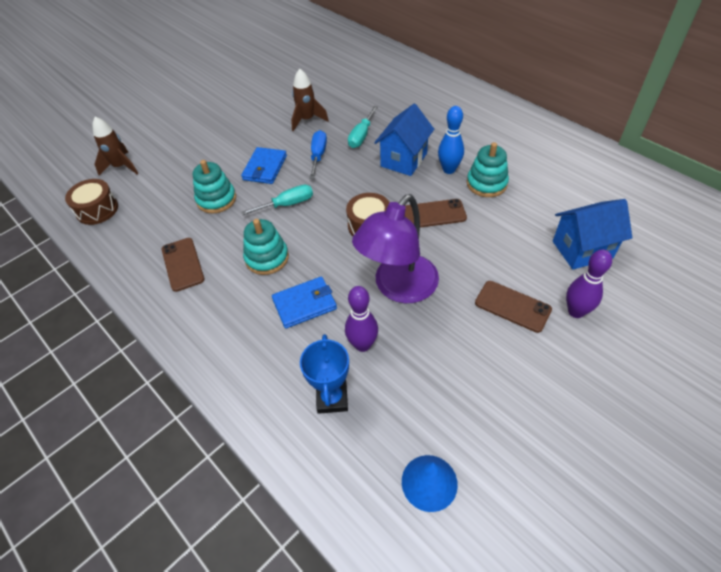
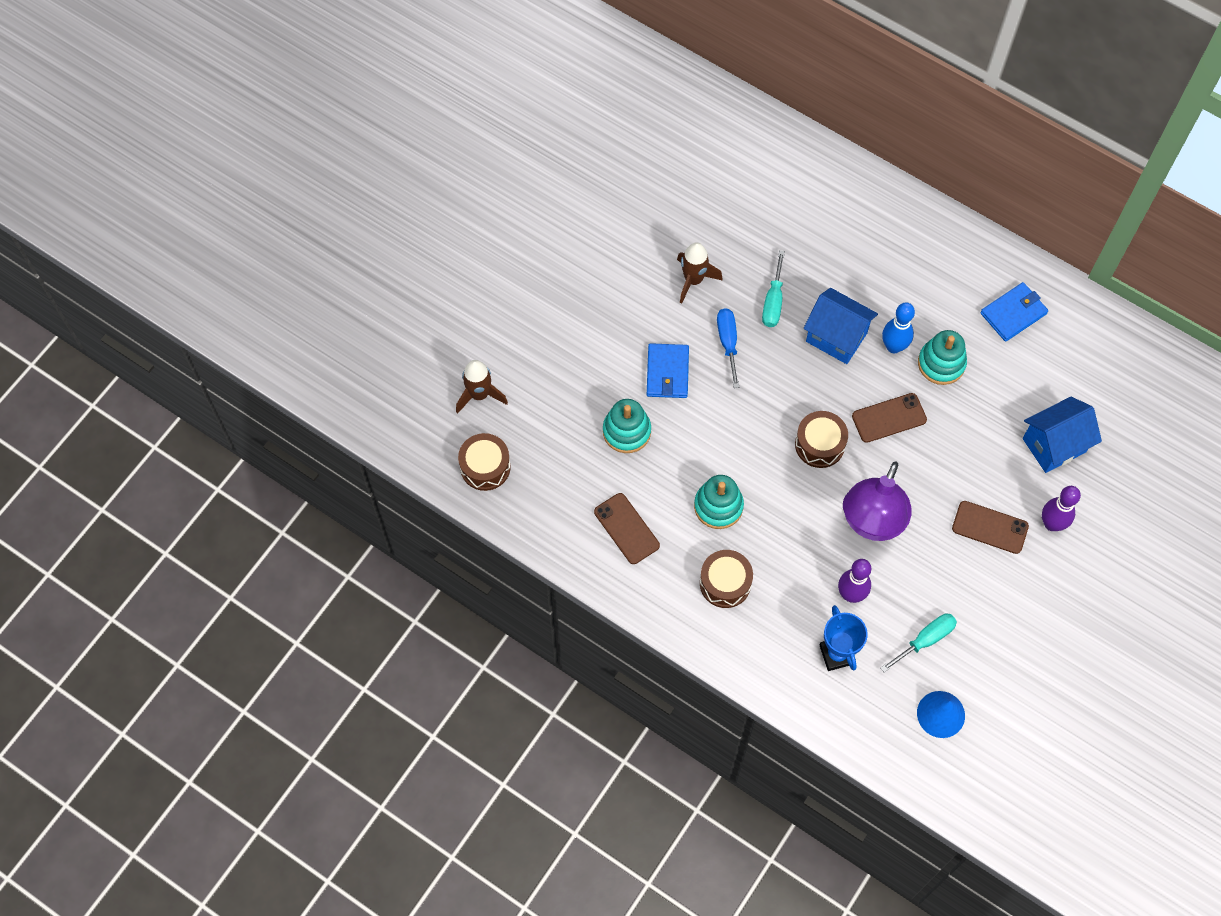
camera: 15 degrees left, 15 degrees up
turquoise screwdriver [241,185,313,215] -> turquoise screwdriver moved to [880,613,957,672]
blue wallet [272,277,337,329] -> blue wallet moved to [980,282,1048,342]
blue house [374,104,434,176] -> blue house turned 75 degrees counterclockwise [804,288,878,364]
none -> brown drum [700,550,753,608]

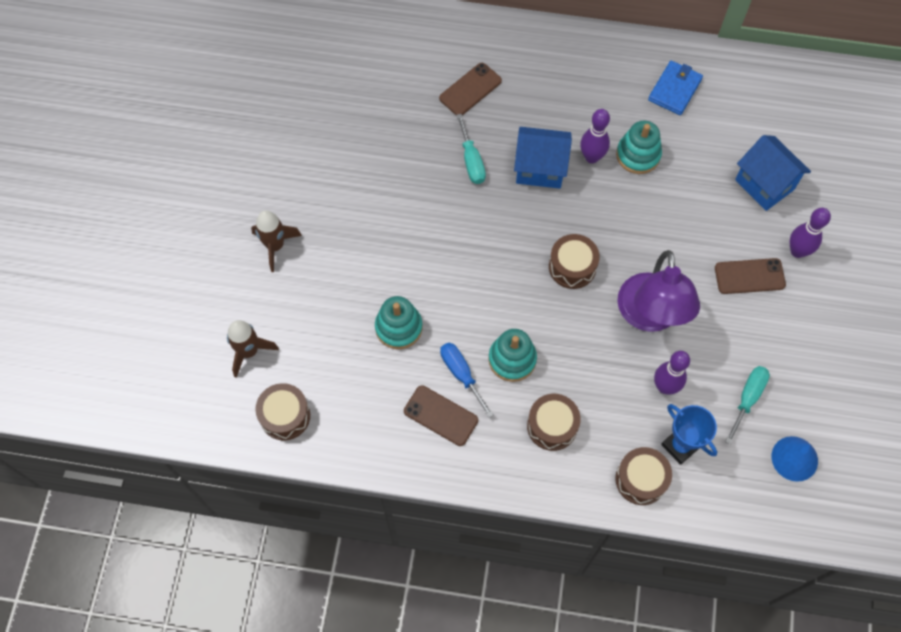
camera: 25 degrees left, 0 degrees up
blue wallet [647,343,689,398] -> none
brown rocket [677,242,723,304] -> brown rocket moved to [251,210,302,272]
blue screwdriver [717,308,739,388] -> blue screwdriver moved to [440,343,494,418]
brown phone [852,393,927,443] -> brown phone moved to [439,63,502,116]
blue bowling pin [882,302,915,353] -> purple bowling pin [580,109,610,163]
blue house [1023,397,1102,473] -> blue house turned 75 degrees counterclockwise [735,135,811,211]
none -> brown drum [615,447,672,505]

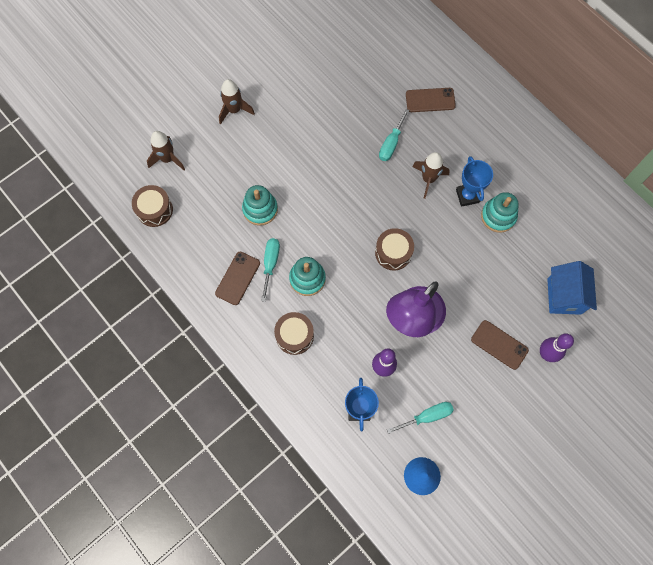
camera: 40 degrees right, 5 degrees up
brown phone [404,385,478,446] -> brown phone turned 45 degrees clockwise [215,252,260,305]
blue screwdriver [440,343,494,418] -> turquoise screwdriver [261,238,280,302]
blue house [514,127,572,189] -> brown rocket [412,152,450,199]
purple bowling pin [580,109,610,163] -> blue trophy [456,156,493,207]
brown drum [615,447,672,505] -> none
blue wallet [648,61,703,115] -> none

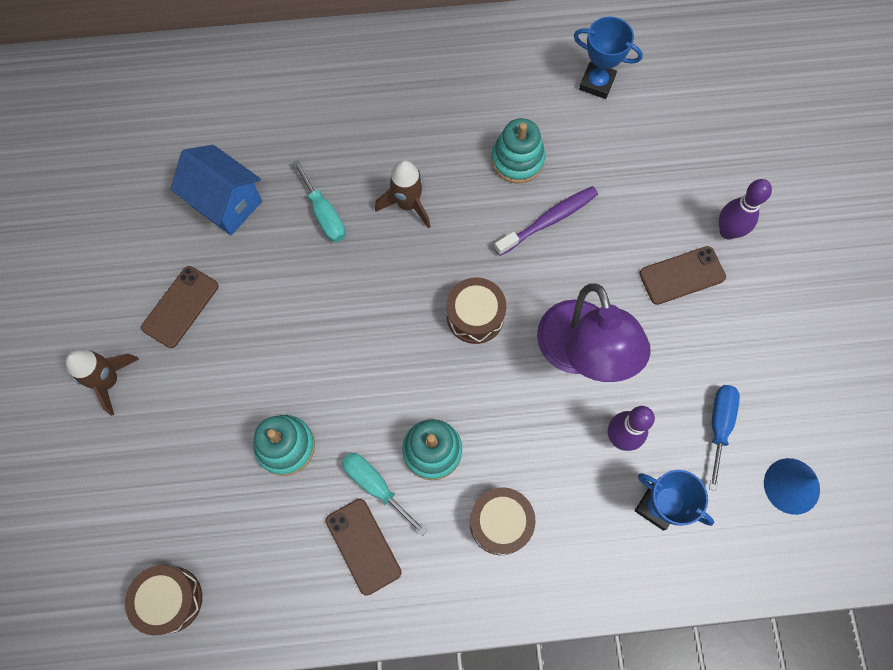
camera: 55 degrees left, 0 degrees up
brown rocket [147,131,185,170] -> none
turquoise screwdriver [387,402,454,434] -> blue screwdriver [709,385,740,491]
brown phone [406,88,456,112] -> brown phone moved to [141,266,218,348]
blue trophy [456,156,493,207] -> blue trophy moved to [574,16,643,99]
blue house [547,261,597,315] -> blue house moved to [171,145,262,235]
none -> purple toothbrush [494,186,598,256]

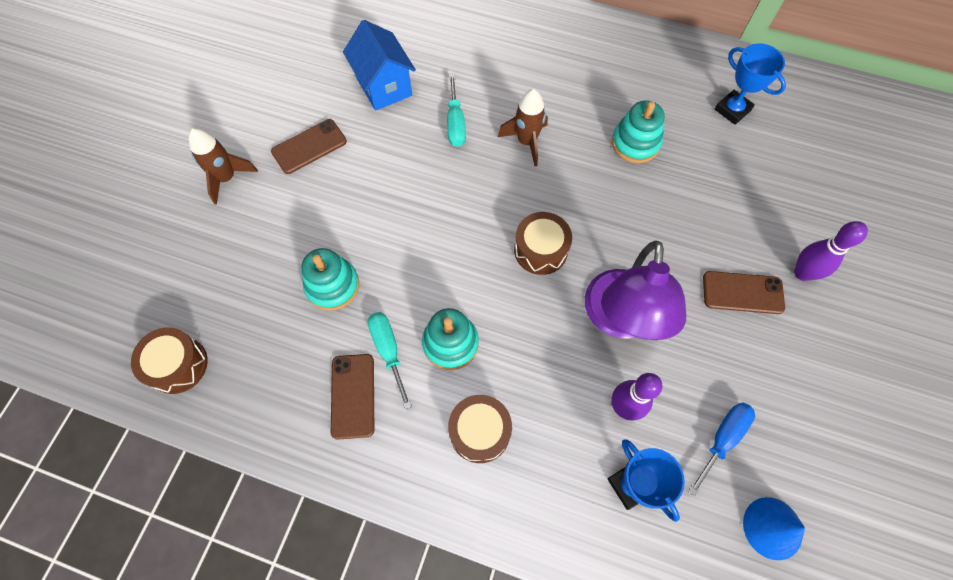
camera: 25 degrees right, 5 degrees down
purple toothbrush [494,186,598,256] -> none

